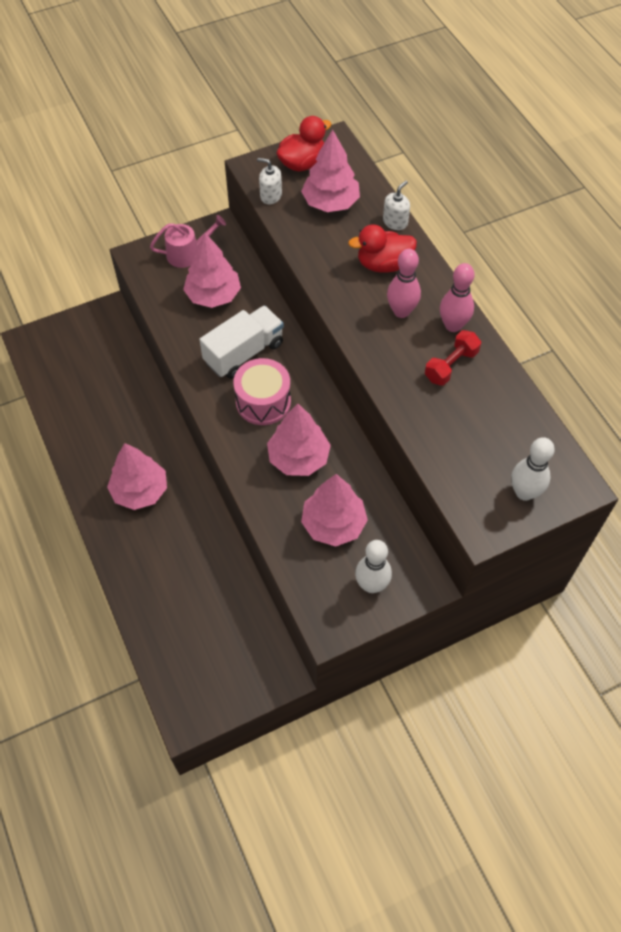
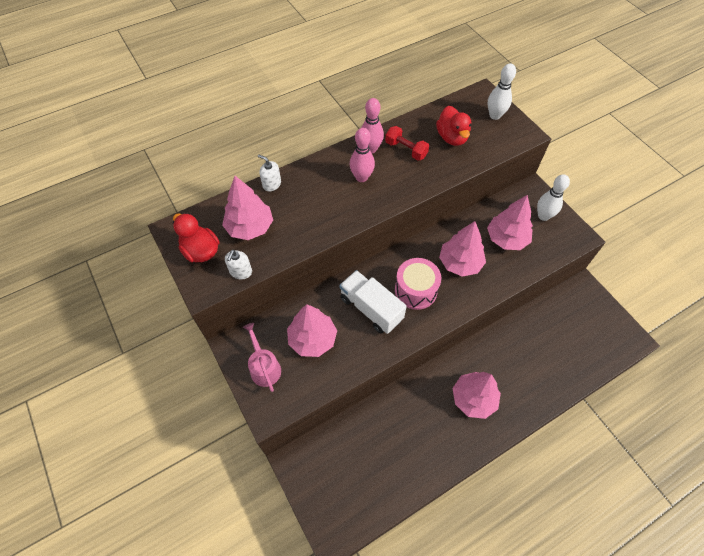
camera: 95 degrees left, 0 degrees up
red duck [348,225,417,273] -> red duck moved to [436,106,471,146]

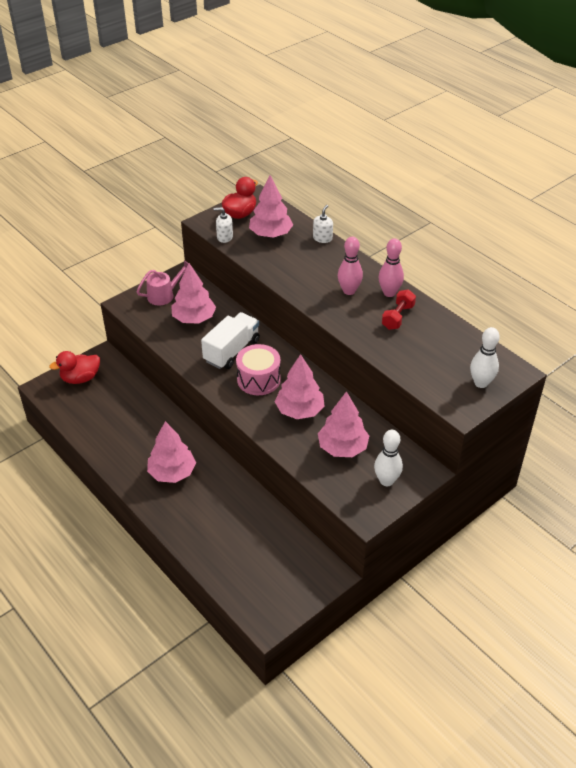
camera: 80 degrees right, 15 degrees down
red duck [436,106,471,146] -> red duck moved to [49,351,100,384]

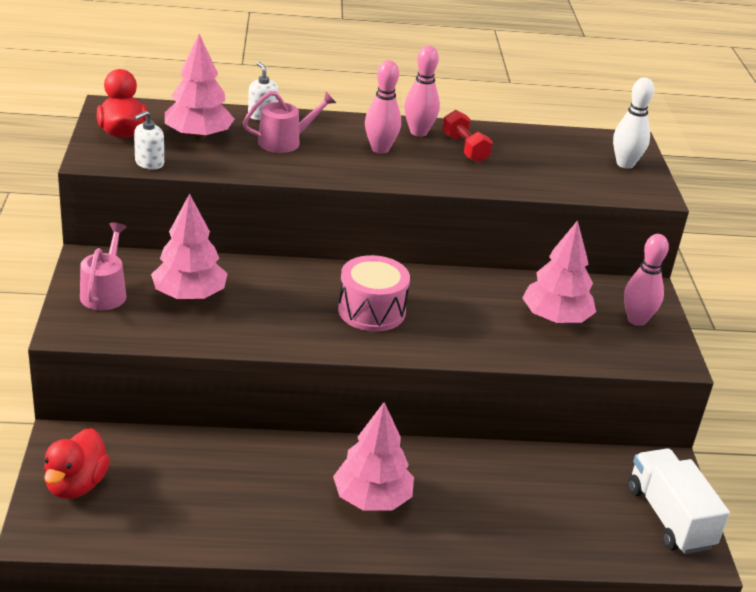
camera: 55 degrees left, 10 degrees down
white truck [201,312,260,369] -> white truck moved to [628,449,730,554]
pink tree [275,354,324,419] -> none
white bowling pin [374,430,403,486] -> pink bowling pin [624,234,669,326]
none -> pink watering can [243,91,336,153]

